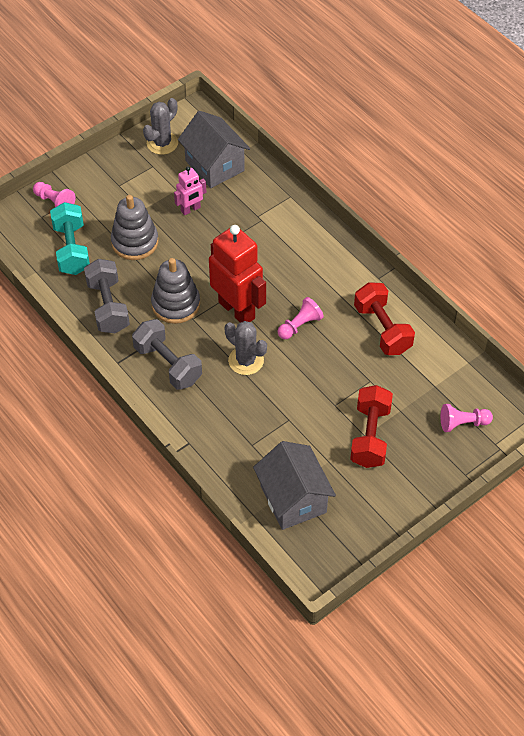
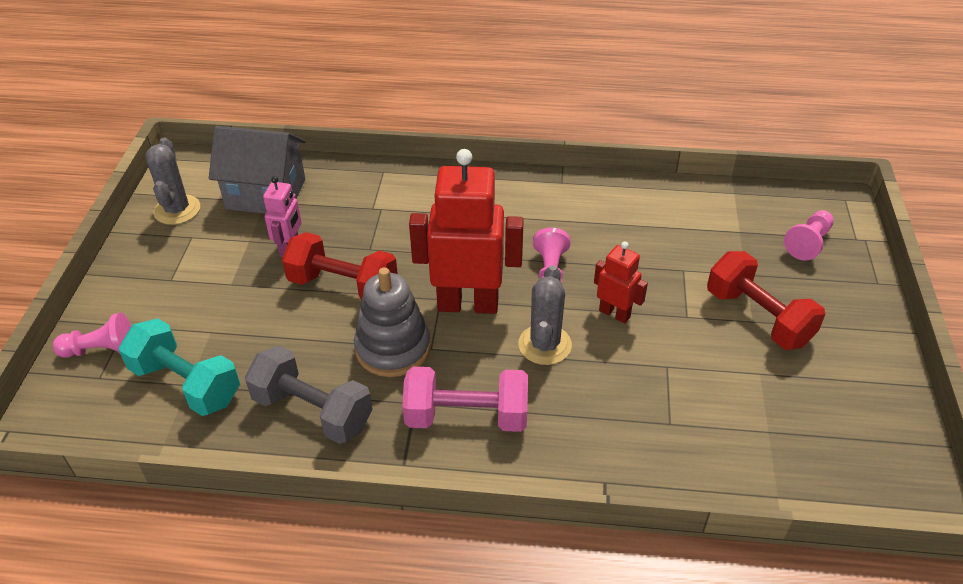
camera: 45 degrees left, 10 degrees down
grey stacking toy [111,195,158,260] -> none
grey dumbbell [132,319,202,390] -> pink dumbbell [402,367,528,432]
grey cactus [225,321,267,375] -> grey cactus turned 75 degrees counterclockwise [518,265,572,365]
grey house [253,441,336,530] -> none
red dumbbell [354,282,415,355] -> red dumbbell moved to [282,232,398,300]
none -> red robot [594,242,648,323]

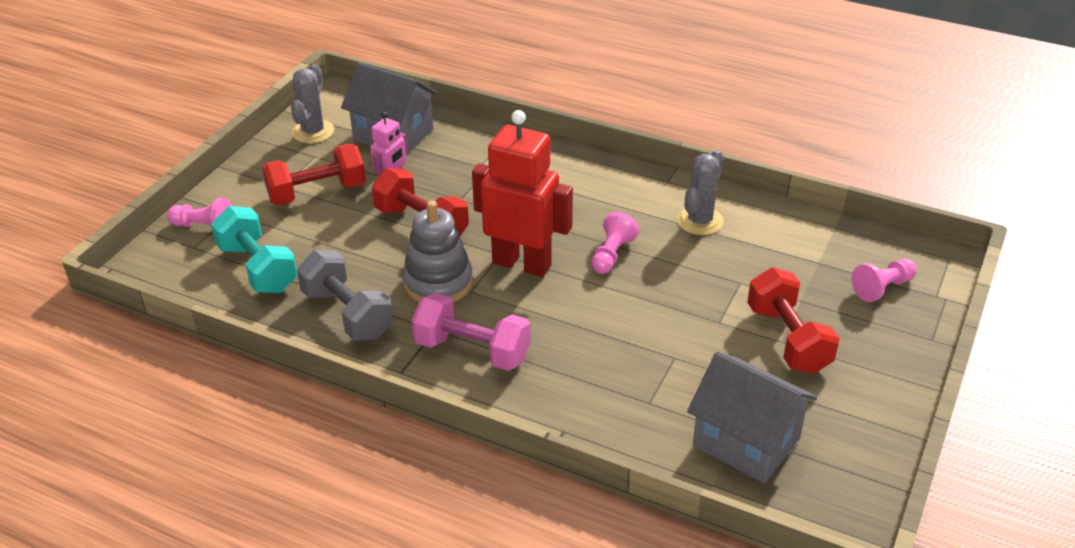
camera: 20 degrees right, 5 degrees down
grey cactus [518,265,572,365] -> grey cactus moved to [677,150,724,235]
red robot [594,242,648,323] -> none
none -> red dumbbell [262,144,366,206]
none -> grey house [687,352,817,484]

